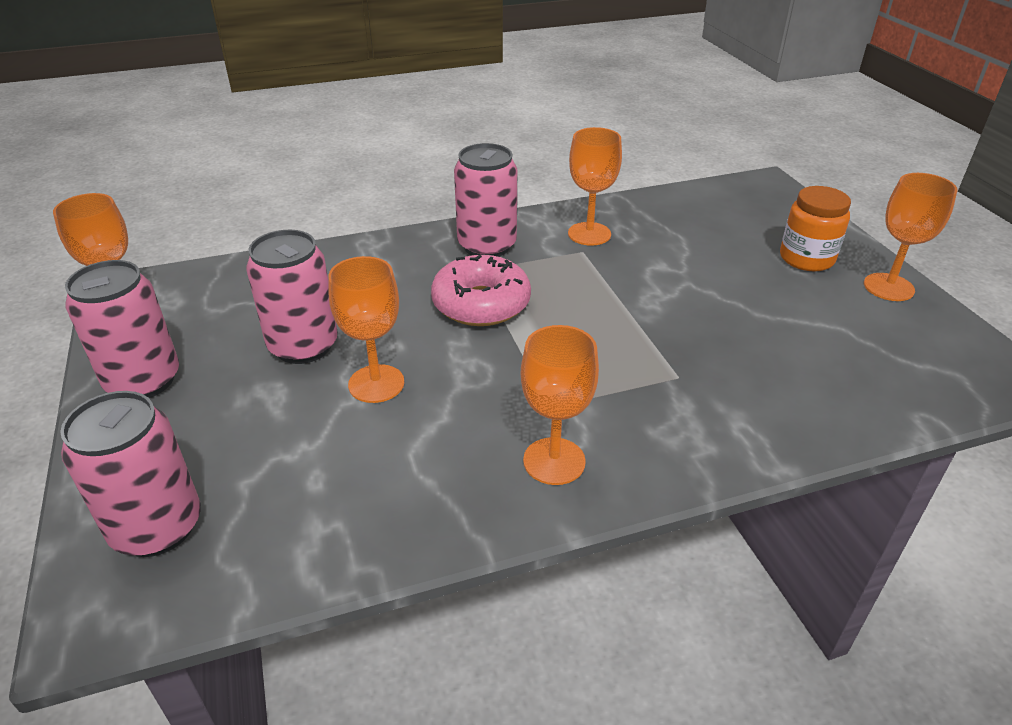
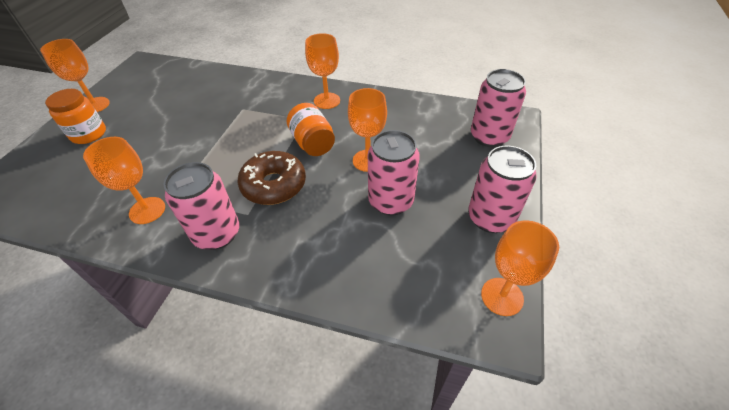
camera: 145 degrees left, 10 degrees up
pink donut [431,255,531,326] -> brown donut [237,151,306,205]
none -> orange jar [287,103,335,156]

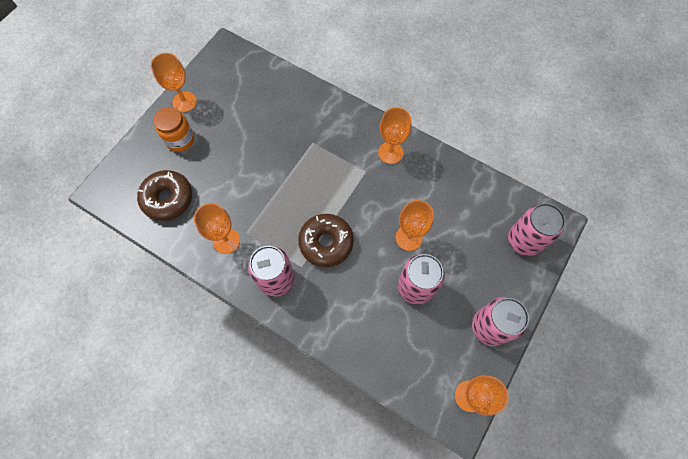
camera: 15 degrees right, 20 degrees up
orange jar [287,103,335,156] -> none
none -> brown donut [137,170,192,221]

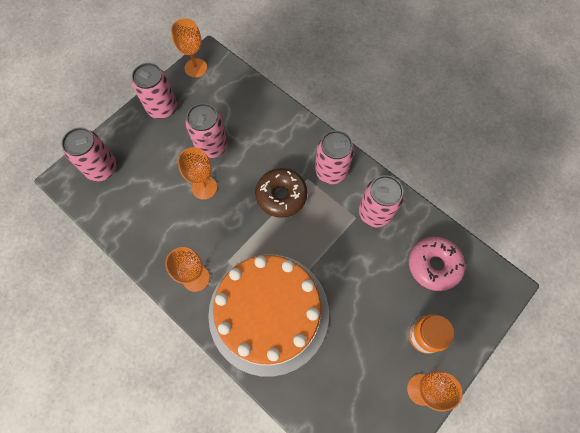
camera: 170 degrees left, 0 degrees up
brown donut [137,170,192,221] -> pink donut [409,237,465,291]
orange goblet [194,203,240,254] -> pink can [359,175,404,227]
none -> orange cake [208,254,329,377]

